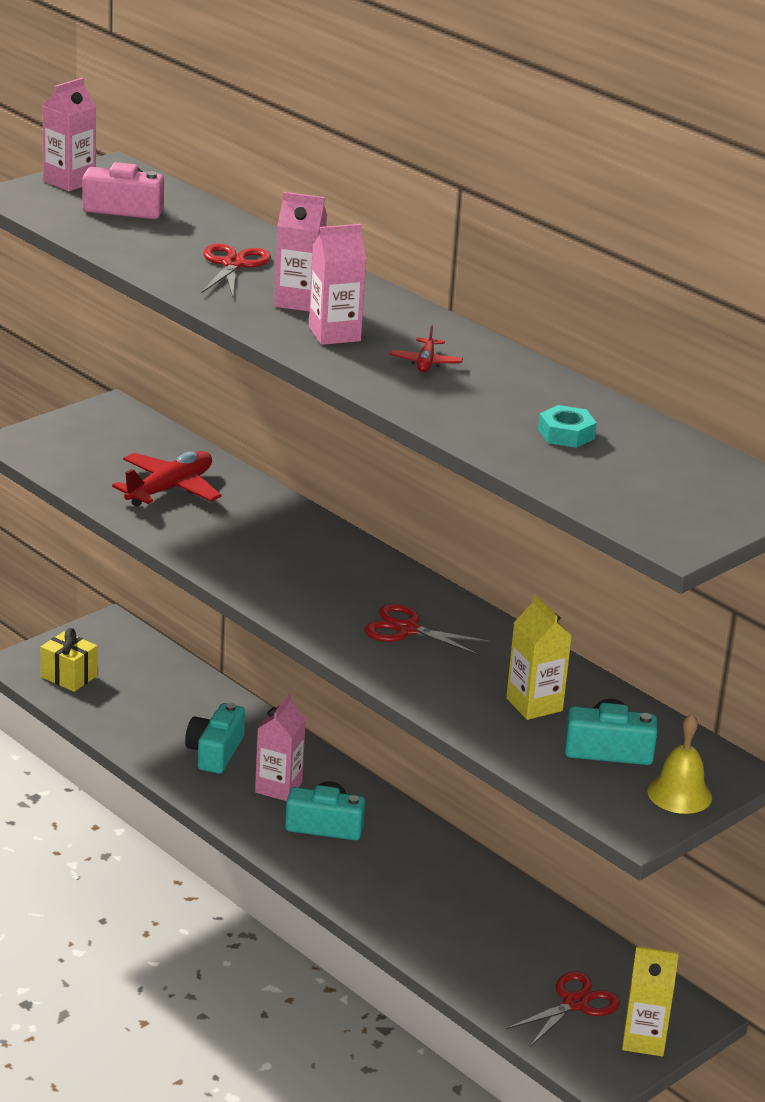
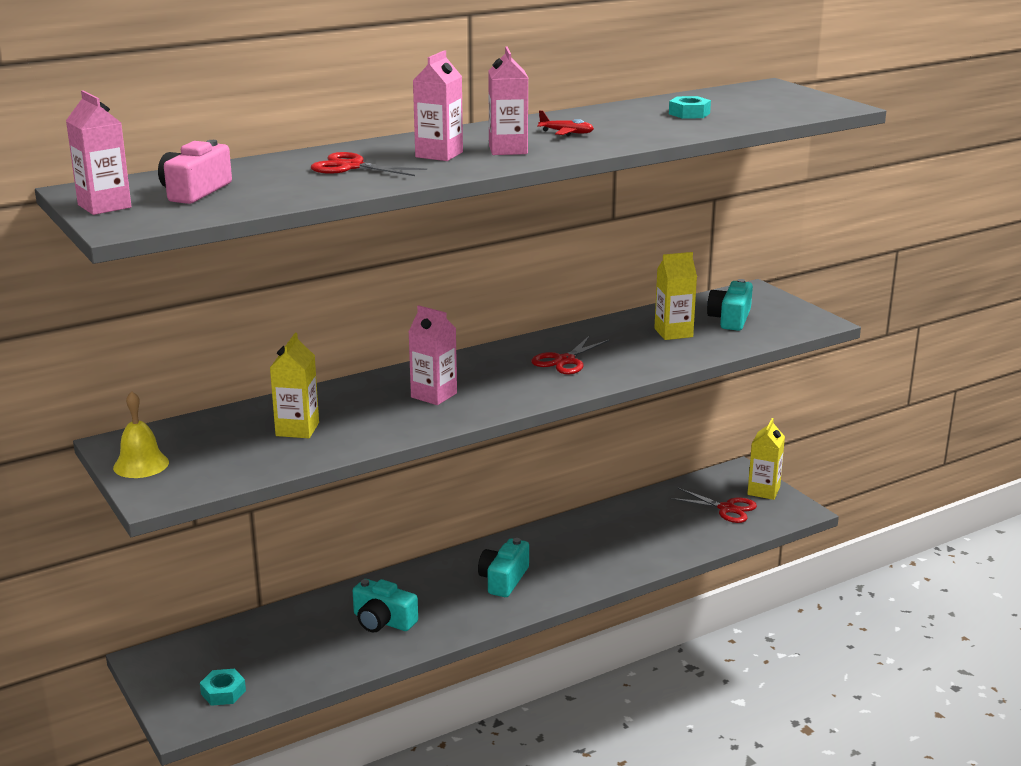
camera: 75 degrees left, 5 degrees down
yellow gift [41,628,98,692] -> turquoise nut [200,669,246,706]
red plane [112,451,222,507] -> yellow carton [270,333,319,438]
pink carton [255,694,306,801] -> pink carton moved to [409,305,457,405]
red scissors [506,971,620,1047] -> red scissors turned 150 degrees clockwise [670,488,757,523]
yellow bell [647,714,712,814] -> yellow bell moved to [113,391,169,478]

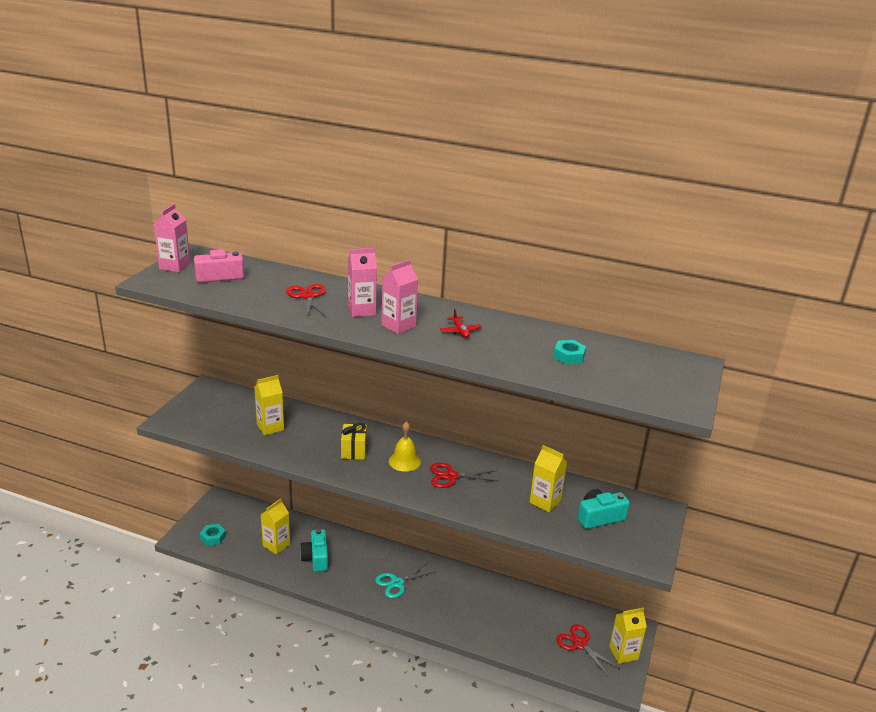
camera: 50 degrees right, 5 degrees up
yellow bell [113,391,169,478] -> yellow bell moved to [389,421,421,472]
pink carton [409,305,457,405] -> yellow gift [341,423,367,460]
turquoise camera [478,538,529,597] -> turquoise scissors [375,563,437,598]
red scissors [670,488,757,523] -> red scissors turned 150 degrees clockwise [556,624,620,677]
none -> yellow carton [260,498,290,555]

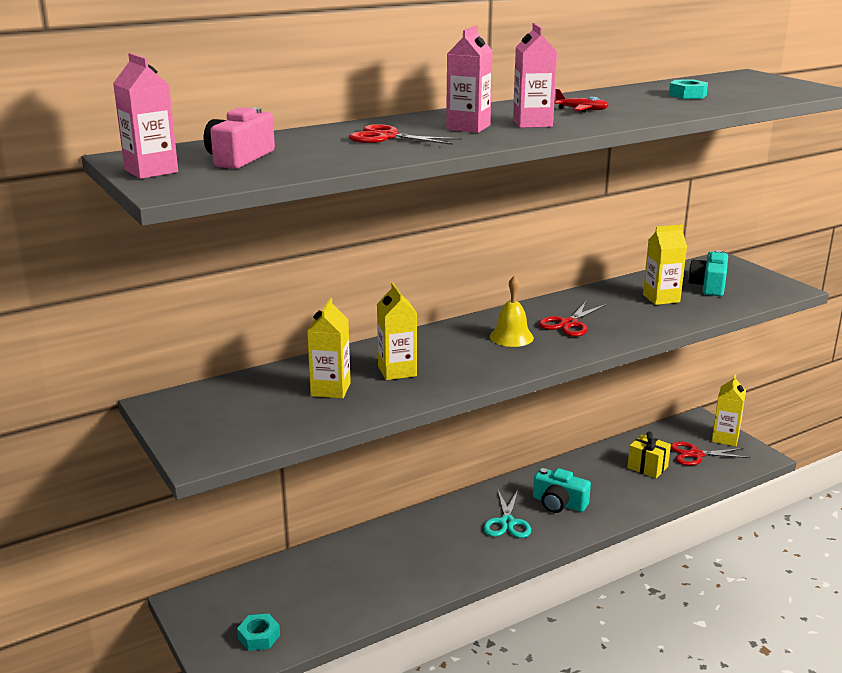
camera: 50 degrees left, 5 degrees down
yellow carton [260,498,290,555] -> yellow carton moved to [377,282,417,380]
turquoise camera [300,529,328,572] -> turquoise camera moved to [533,468,591,513]
yellow gift [341,423,367,460] -> yellow gift moved to [627,432,671,479]

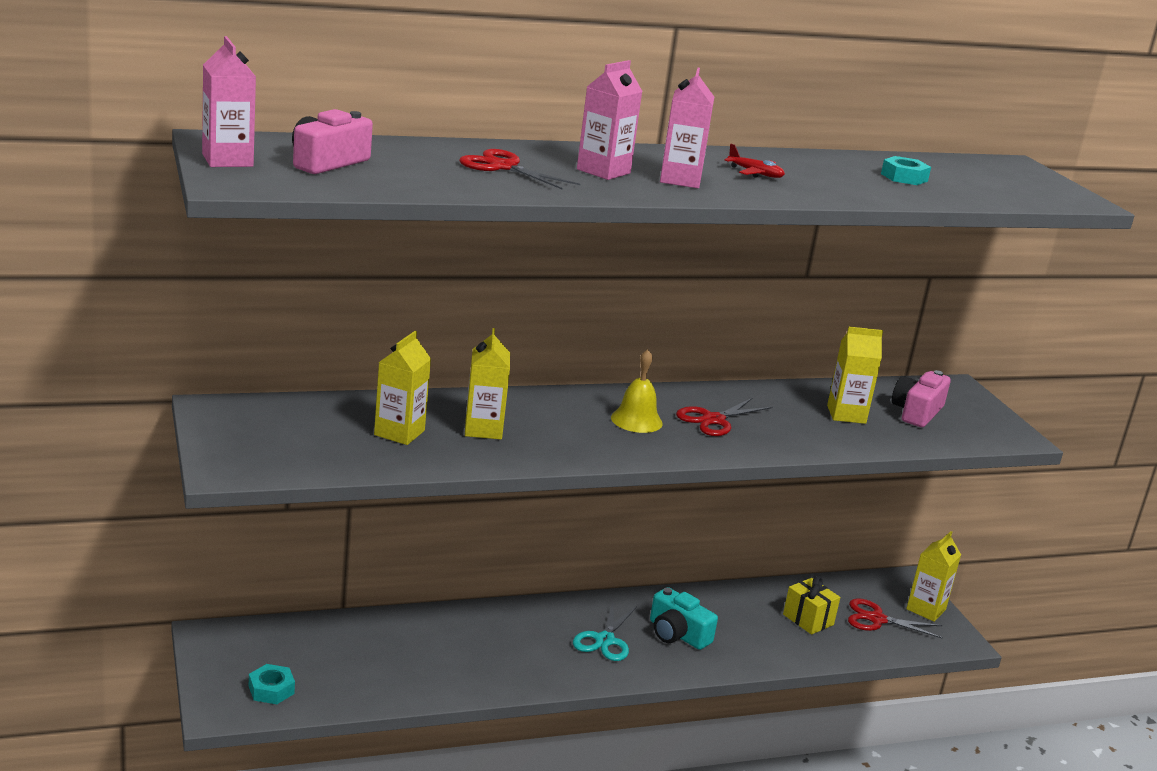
camera: 10 degrees right, 0 degrees up
turquoise camera [688,250,728,296] -> pink camera [892,370,951,427]

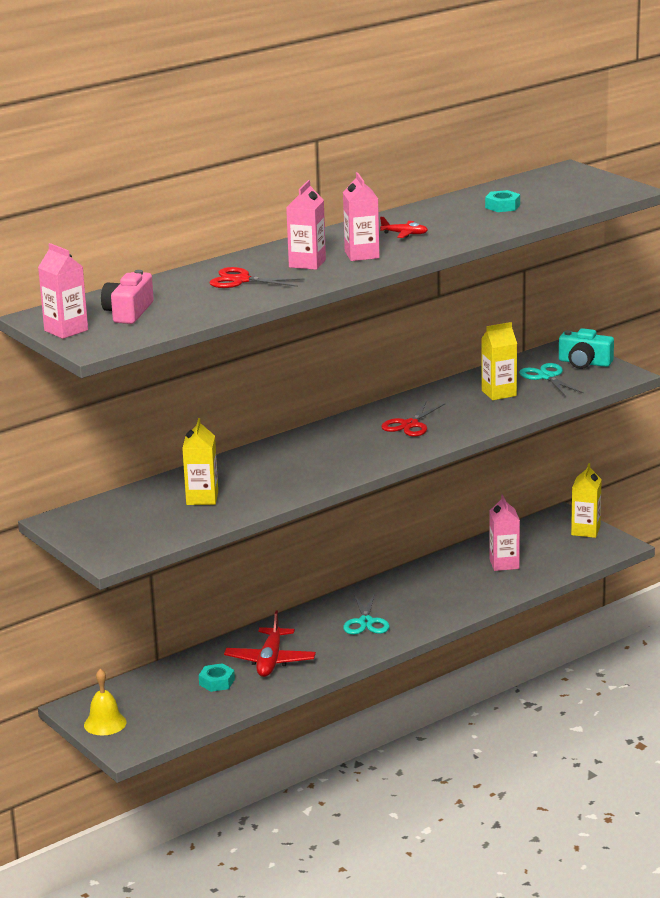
camera: 15 degrees left, 0 degrees up
turquoise nut [249,664,295,704] -> turquoise nut moved to [199,663,235,692]
yellow carton [465,328,510,439] -> none
yellow bell [611,349,663,433] -> yellow bell moved to [84,669,127,735]
turquoise camera [650,587,718,650] -> turquoise camera moved to [559,328,614,369]
yellow gift [783,576,840,635] -> pink carton [489,495,520,571]
red scissors [848,598,943,639] -> none
pink camera [892,370,951,427] -> turquoise scissors [519,363,584,397]
none -> red plane [224,610,316,677]

